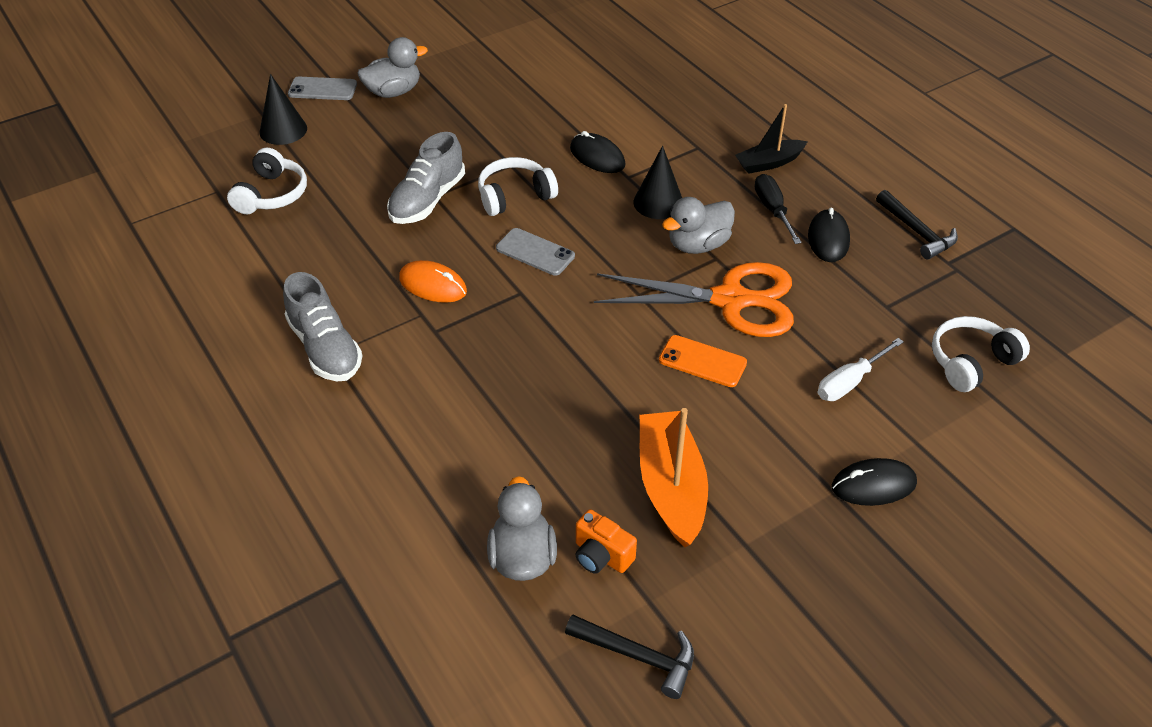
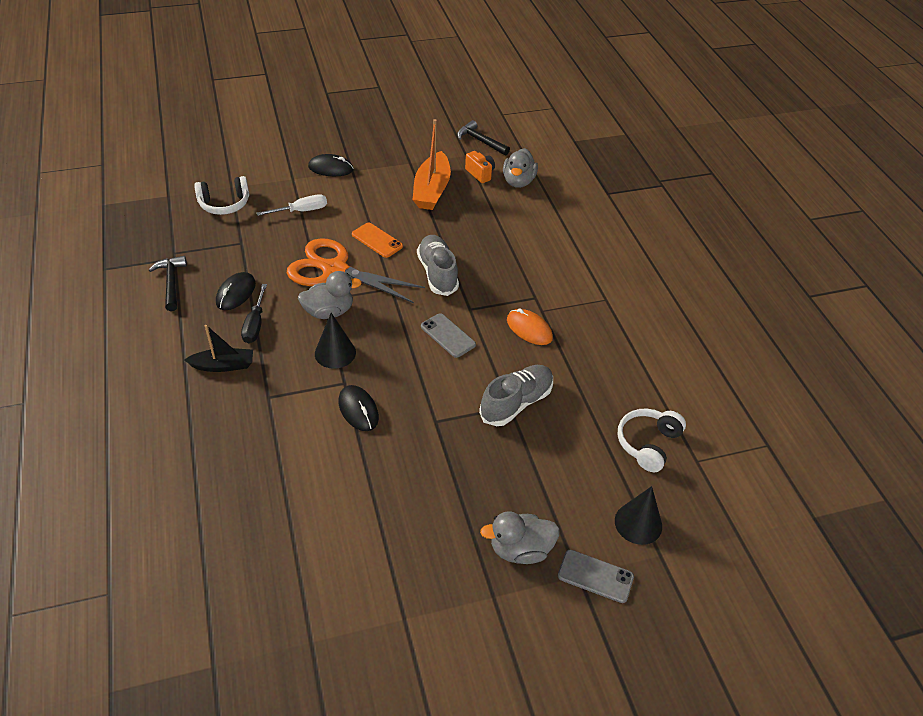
camera: 165 degrees left, 0 degrees up
grey shoe [283,272,362,381] -> grey shoe moved to [417,235,459,296]
white headphones [478,157,558,216] -> none

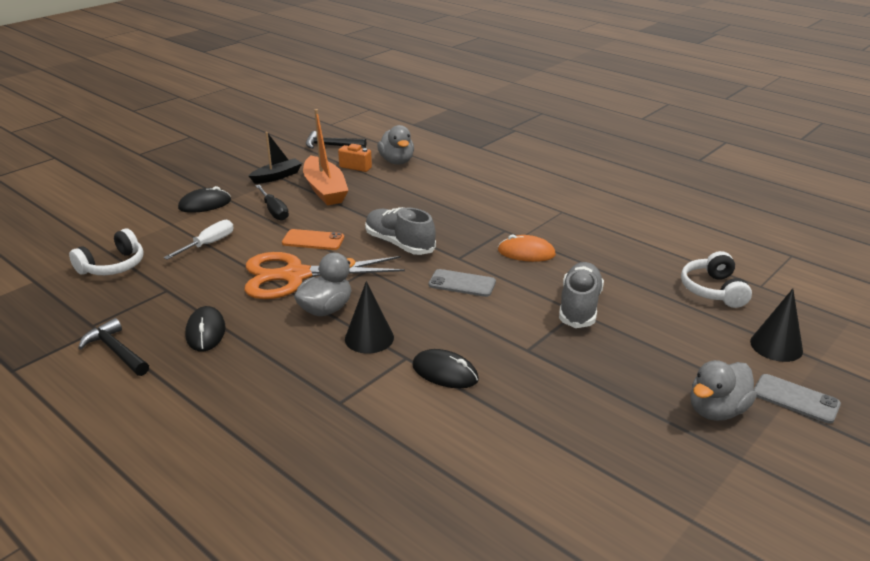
camera: 30 degrees left, 15 degrees down
black boat [184,325,253,372] -> black boat moved to [249,132,302,184]
black screwdriver [241,284,267,343] -> black screwdriver moved to [255,185,289,221]
grey phone [558,550,634,603] -> grey phone turned 45 degrees clockwise [753,374,841,424]

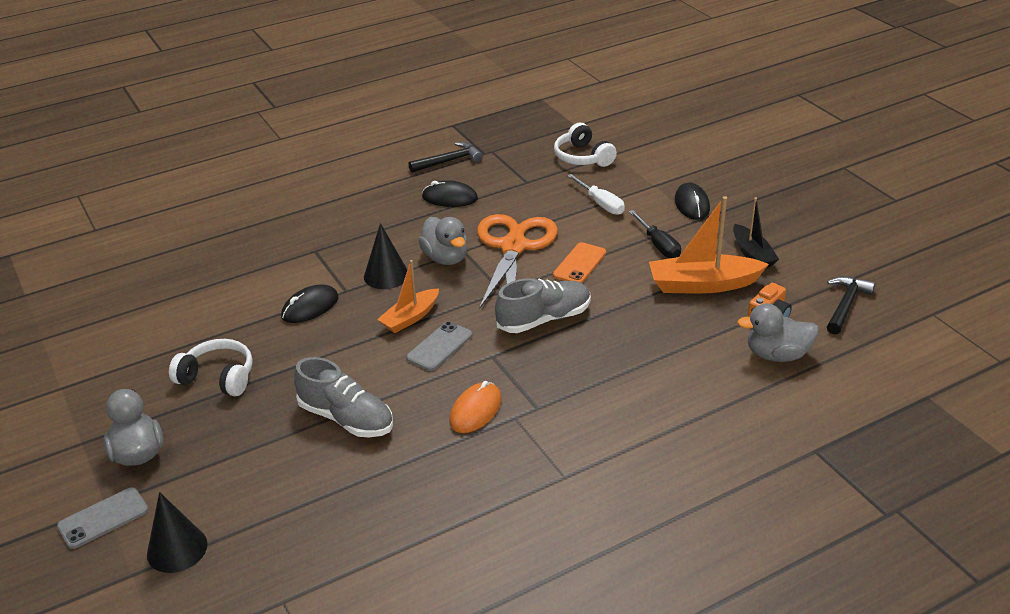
camera: 110 degrees right, 5 degrees up
black screwdriver [255,185,289,221] -> black screwdriver turned 105 degrees counterclockwise [629,210,681,258]
white headphones [681,251,752,308] -> white headphones moved to [169,339,253,396]
none -> orange boat [377,260,439,333]

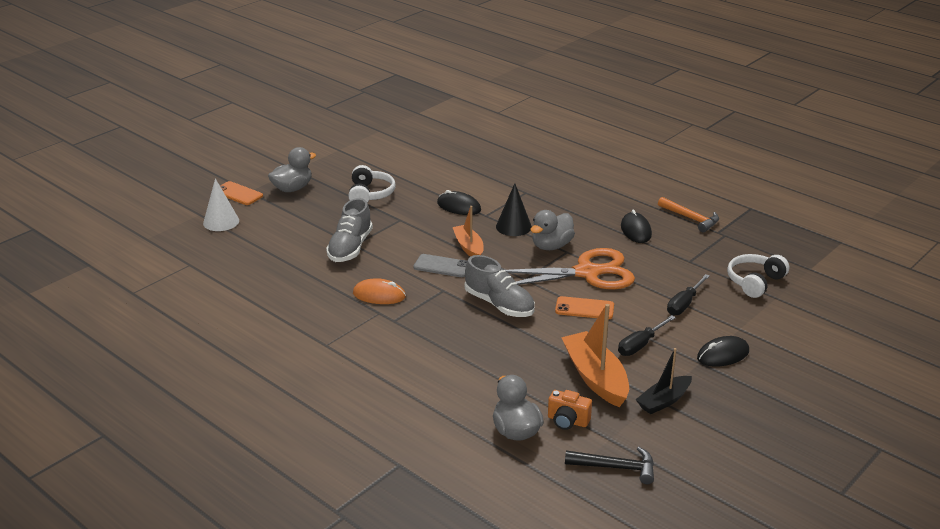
camera: 70 degrees right, 5 degrees down
grey phone [57,487,148,549] -> orange phone [220,181,263,205]
black cone [147,492,207,573] -> white cone [203,178,239,231]
orange boat [377,260,439,333] -> orange boat turned 45 degrees clockwise [453,206,484,256]
black hammer [408,142,483,173] -> orange hammer [658,197,719,232]
white screwdriver [567,174,625,215] -> black screwdriver [667,274,710,316]

